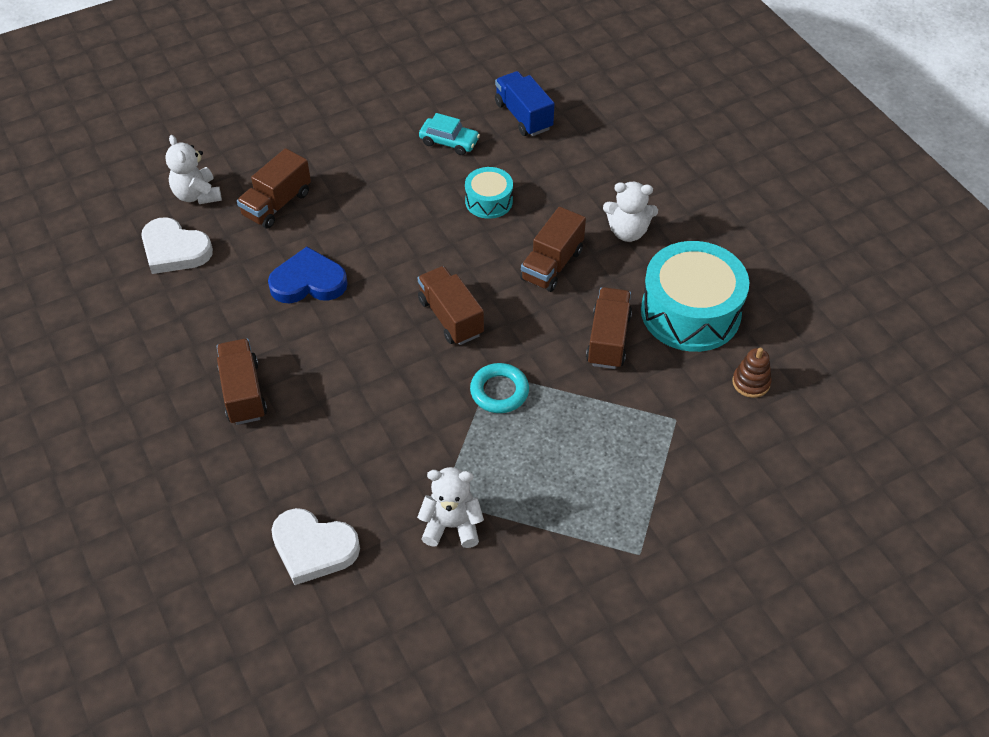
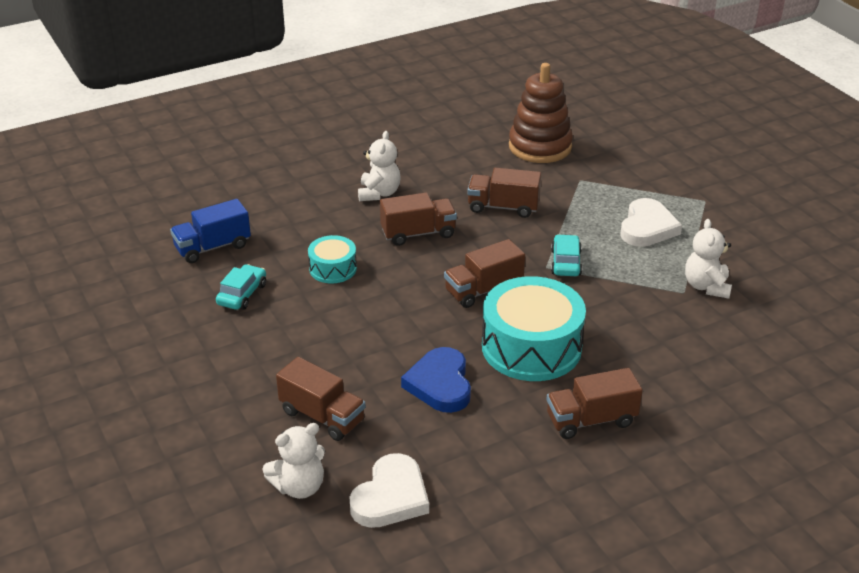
camera: 90 degrees left, 15 degrees down
white heart [271,508,360,585] -> white heart moved to [621,198,682,247]
turquoise ring [470,363,529,413] -> turquoise car [551,234,582,276]
brown truck [520,207,586,292] -> brown truck turned 45 degrees counterclockwise [380,193,457,246]
turquoise drum [641,241,749,352] -> turquoise drum moved to [482,276,586,381]
brown stacking toy [732,348,772,398] -> brown stacking toy [509,63,573,163], size x2.18

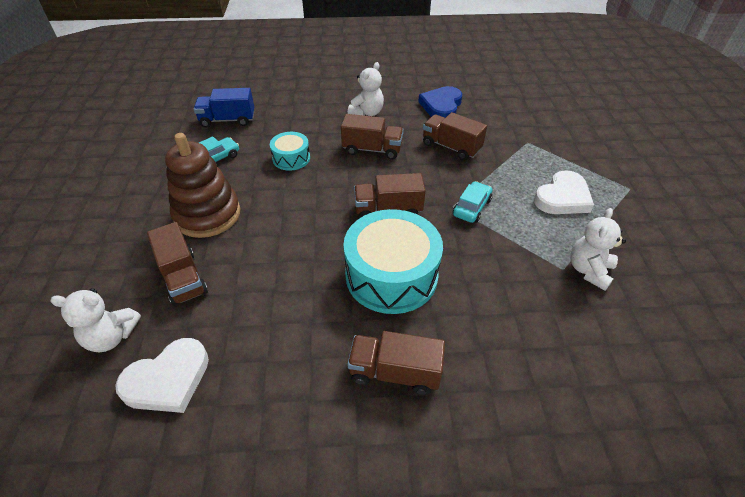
camera: 25 degrees right, 10 degrees up
blue heart [401,347,471,413] -> blue heart moved to [418,86,462,118]
brown stacking toy [509,63,573,163] -> brown stacking toy moved to [165,133,241,238]

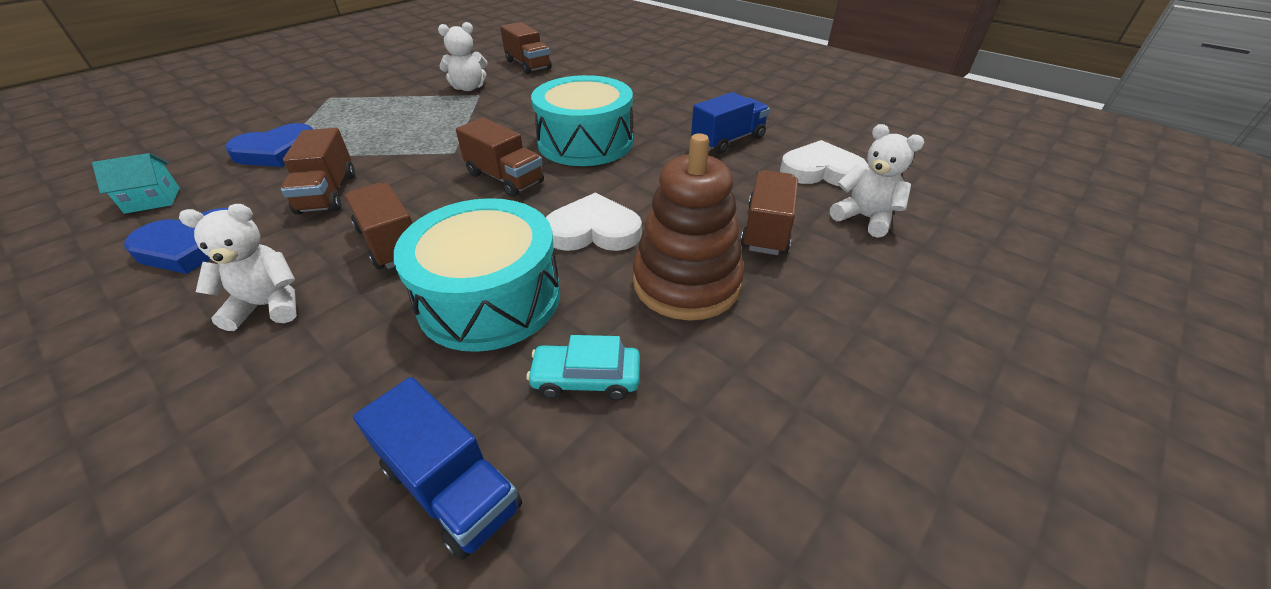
camera: 135 degrees left, 5 degrees down
turquoise drum [270,132,310,171] -> turquoise drum [393,198,560,352], size x1.94
brown truck [347,331,445,395] -> brown truck moved to [500,22,552,74]
turquoise car [453,181,493,223] -> none
white heart [534,170,594,214] -> white heart moved to [546,192,642,251]
none -> turquoise house [92,153,180,214]
none -> blue heart [225,123,313,167]
none -> blue truck [691,92,770,154]

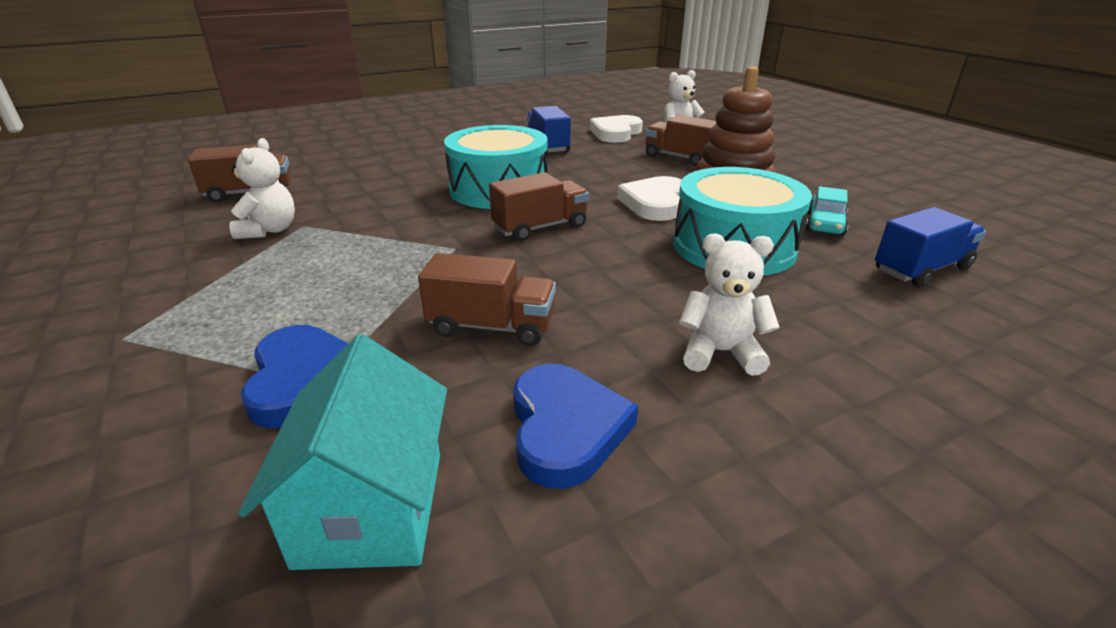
camera: 70 degrees left, 10 degrees down
turquoise house [92,153,180,214] -> turquoise house [238,335,447,570], size x1.73
white teddy bear [179,204,297,331] -> white teddy bear turned 90 degrees clockwise [679,233,780,376]
brown truck [345,183,413,269] -> none

